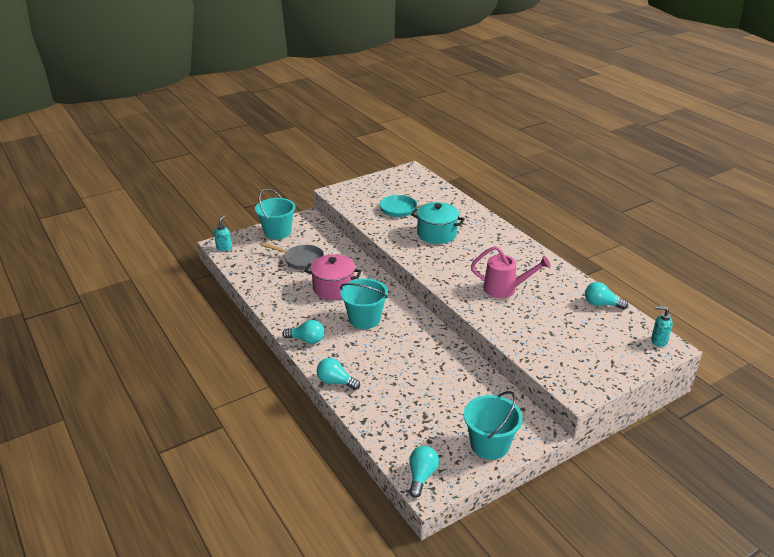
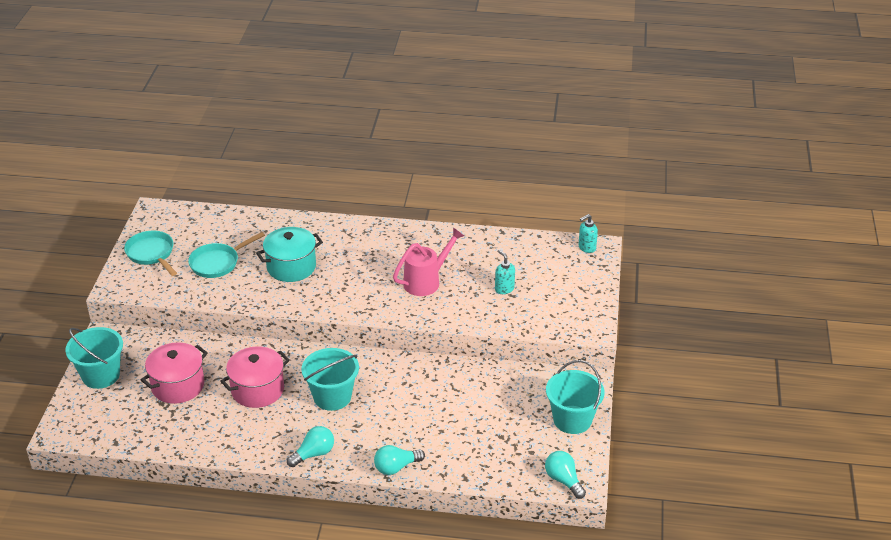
camera: 50 degrees left, 5 degrees up
turquoise soap dispenser [214,215,232,251] -> turquoise soap dispenser moved to [495,250,515,294]
grey pan [261,243,324,270] -> pink pot [141,342,208,404]
turquoise light bulb [585,282,628,309] -> none
none -> turquoise pan [124,231,177,276]

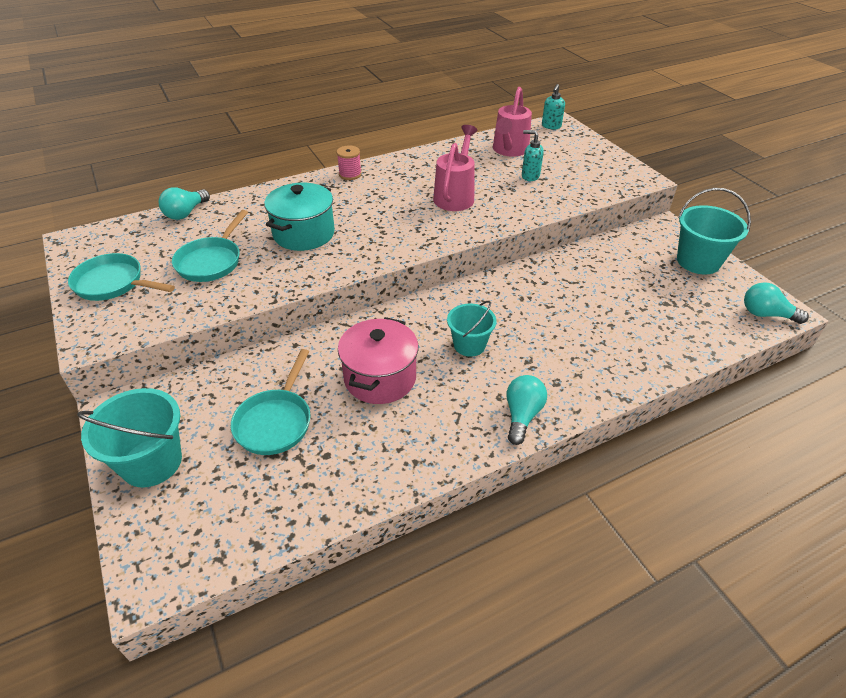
camera: 35 degrees left, 5 degrees up
pink pot [141,342,208,404] -> turquoise pan [231,349,310,455]
turquoise bucket [302,348,359,411] -> turquoise bucket [447,301,496,357], size x0.66
turquoise light bulb [374,445,425,475] -> turquoise light bulb moved to [159,187,210,220]
none -> pink spool [337,146,362,180]
none -> pink watering can [493,87,532,157]

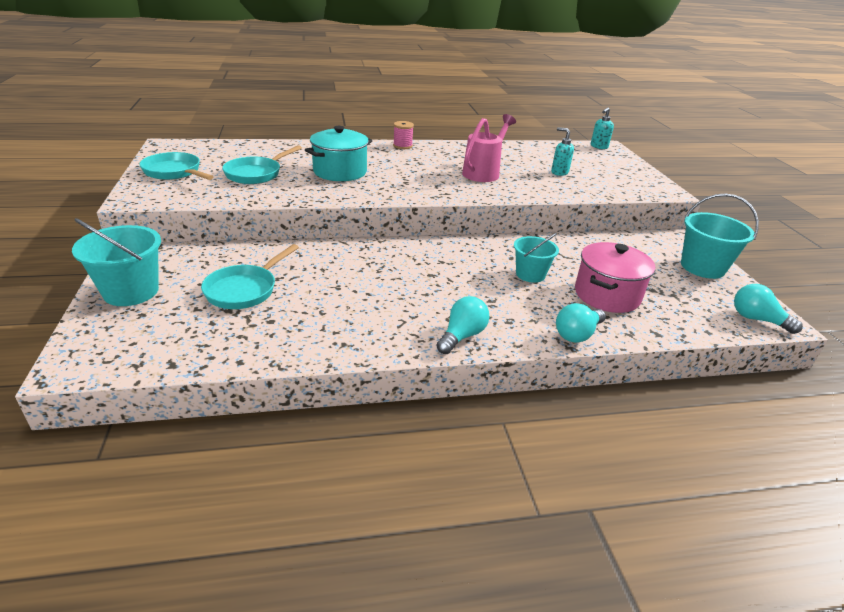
camera: 15 degrees right, 10 degrees down
turquoise light bulb [159,187,210,220] -> turquoise light bulb moved to [556,303,606,343]
pink pot [338,317,419,404] -> pink pot moved to [575,242,655,313]
turquoise bucket [447,301,496,357] -> turquoise bucket moved to [514,233,559,283]
pink watering can [493,87,532,157] -> none

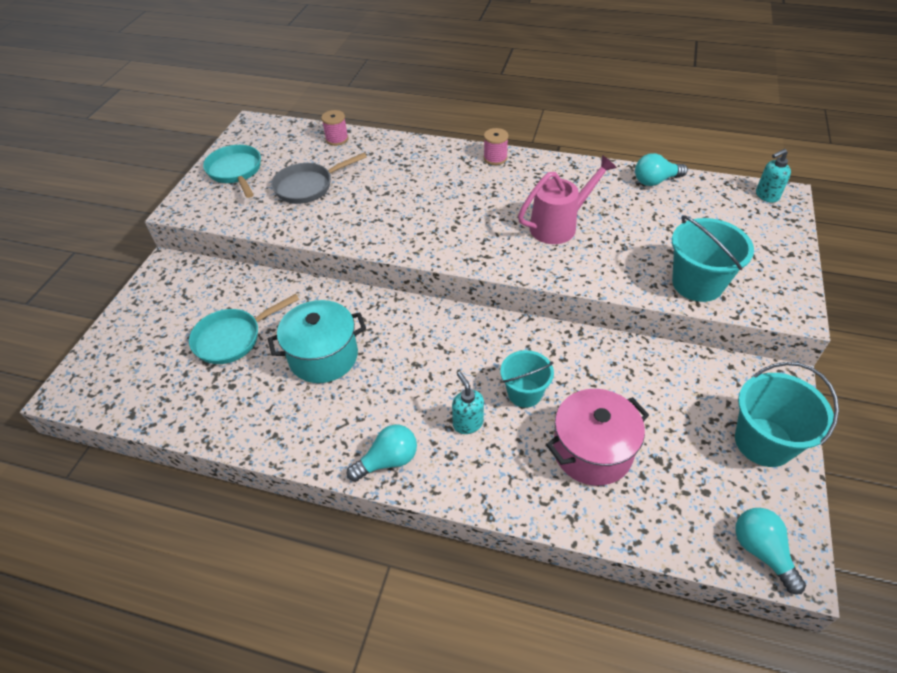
camera: 30 degrees right, 15 degrees up
turquoise bucket [72,218,161,306] -> turquoise bucket moved to [672,215,754,302]
turquoise pan [222,145,302,184] -> grey pan [271,153,367,204]
turquoise pot [305,126,372,181] -> turquoise pot moved to [268,300,366,383]
turquoise soap dispenser [551,127,574,176] -> turquoise soap dispenser moved to [452,372,484,434]
turquoise light bulb [556,303,606,343] -> turquoise light bulb moved to [635,153,688,186]
none -> pink spool [321,110,348,146]

